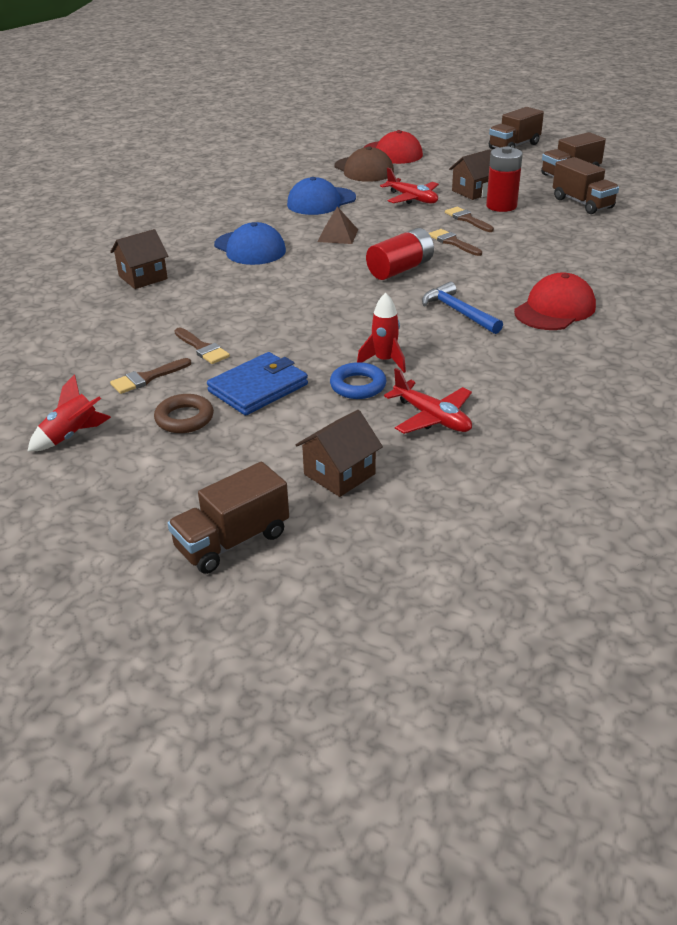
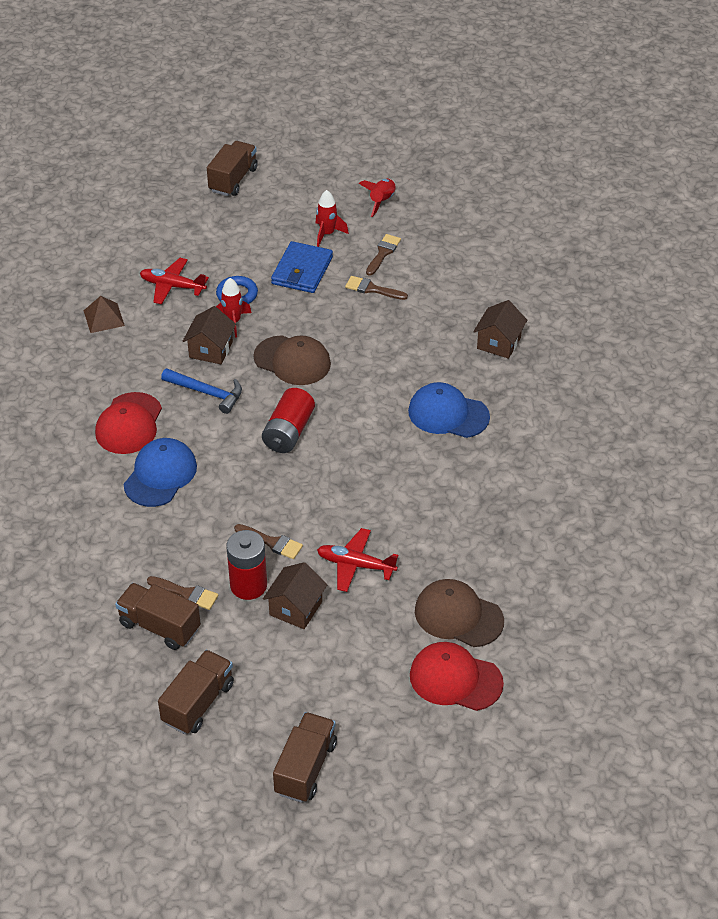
camera: 150 degrees right, 10 degrees up
brown ring [154,394,214,433] -> red rocket [316,190,349,247]
blue cap [287,177,356,215] -> blue cap moved to [123,438,197,507]
brown house [296,410,383,497] -> brown house moved to [183,306,236,364]
brown pyramid [317,206,358,244] -> brown pyramid moved to [84,296,125,333]
brown brush [429,229,482,256] -> brown brush moved to [147,576,218,610]
none -> brown cap [254,335,331,385]

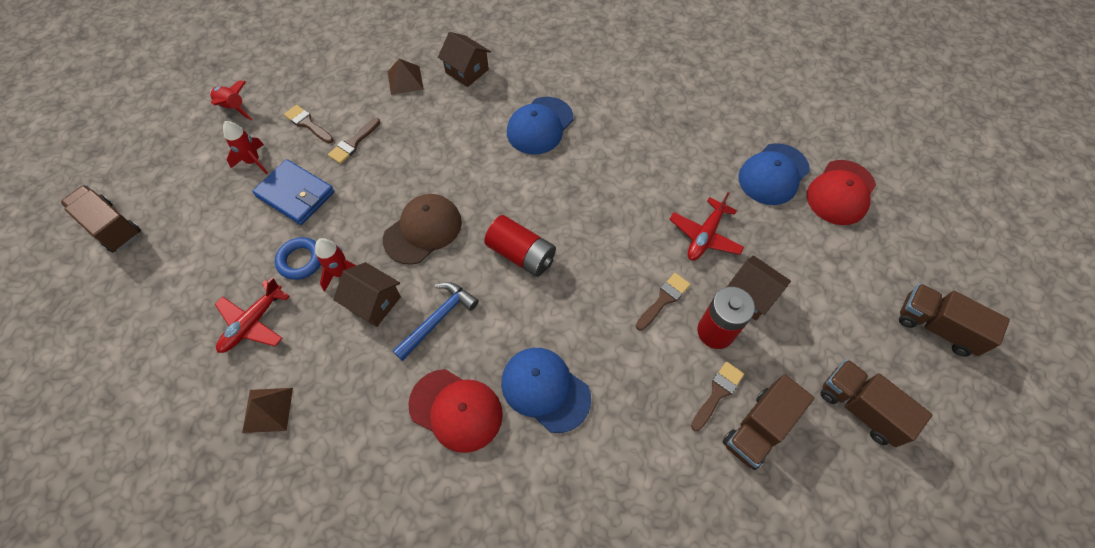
camera: 75 degrees left, 15 degrees up
brown cap [415,579,504,647] -> blue cap [738,143,810,205]
none -> brown pyramid [388,59,424,95]

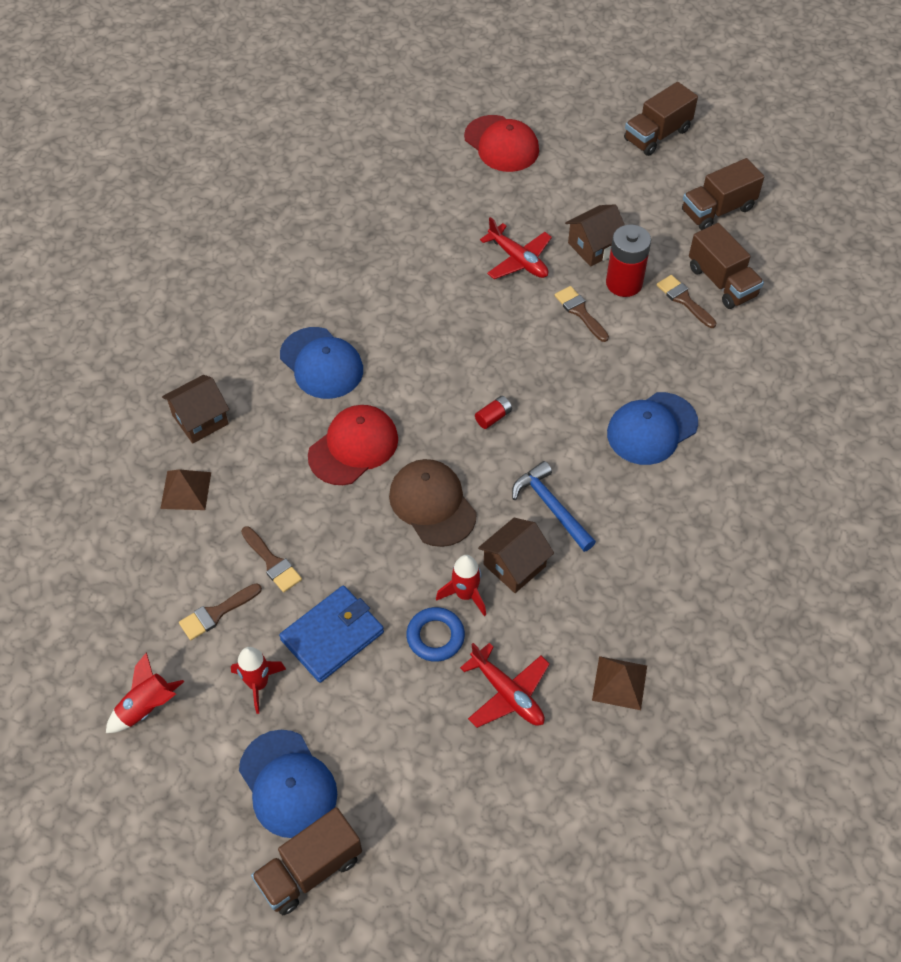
camera: 75 degrees left, 5 degrees down
red cap [408,369,503,453] -> red cap moved to [308,405,398,485]
red battery [484,215,556,277] -> red battery [475,396,512,429], size x0.48
blue cap [738,143,810,205] -> blue cap moved to [239,730,337,838]

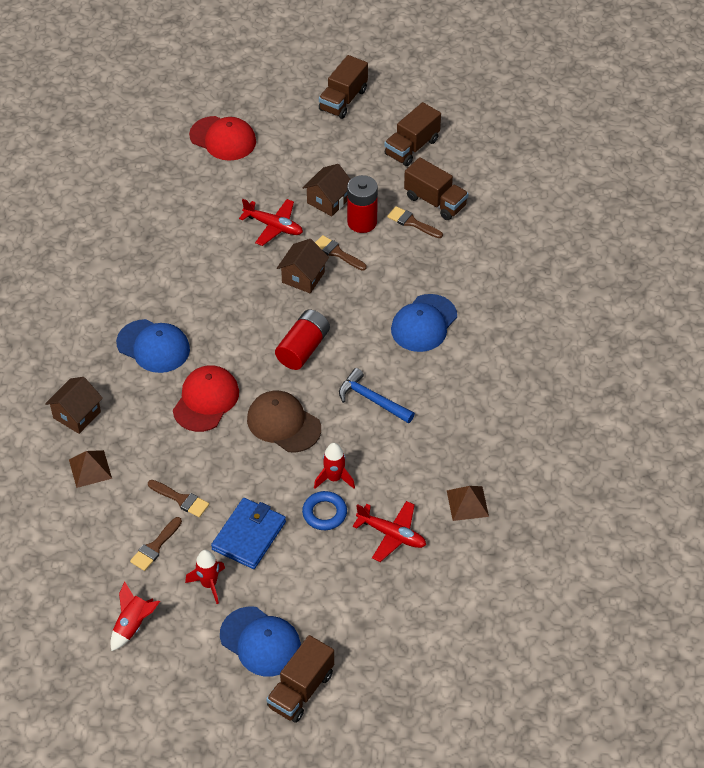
camera: 20 degrees left, 5 degrees down
red battery [475,396,512,429] -> red battery [275,310,330,370], size x2.09
brown house [478,518,554,593] -> brown house moved to [277,239,329,293]

